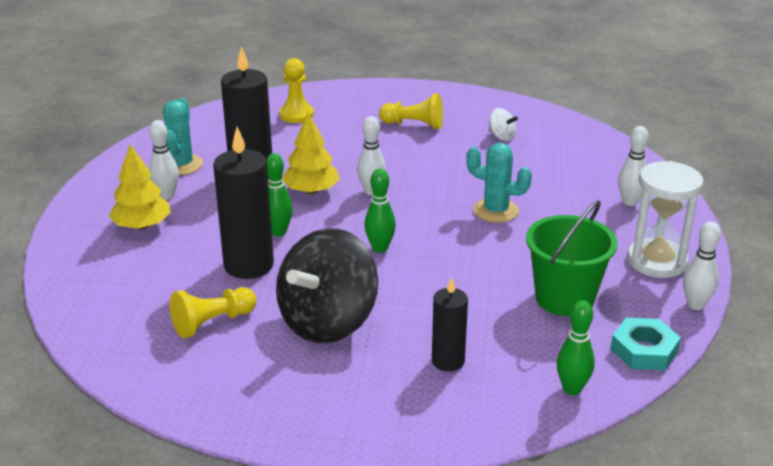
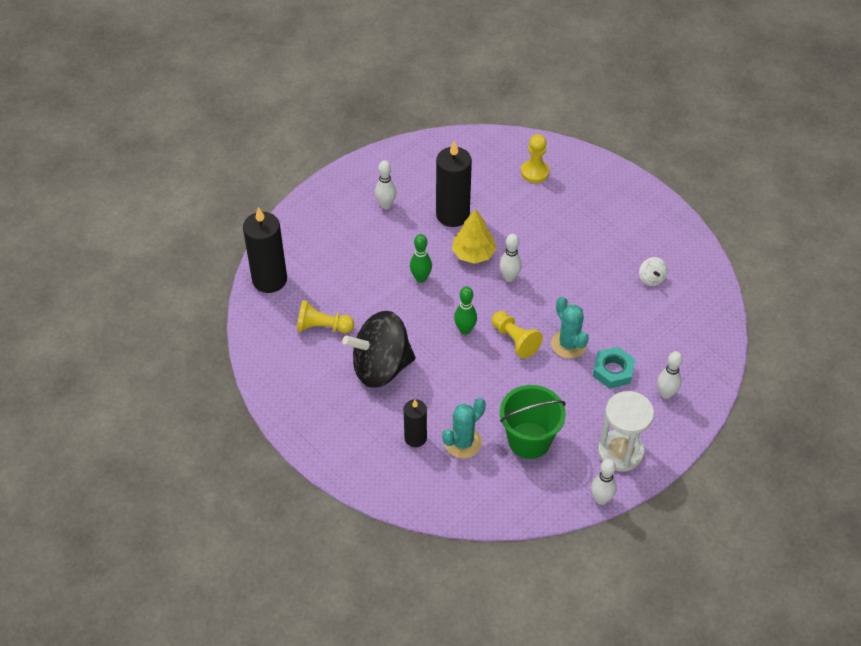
camera: 40 degrees right, 20 degrees up
yellow tree [109,144,171,230] -> none
turquoise cactus [163,98,203,175] -> turquoise cactus moved to [442,398,486,459]
black candle [213,127,274,279] -> black candle moved to [243,207,287,293]
yellow pawn [379,94,443,129] -> yellow pawn moved to [492,311,543,358]
green bowling pin [557,300,595,395] -> none
turquoise nut [611,318,681,370] -> turquoise nut moved to [593,347,635,389]

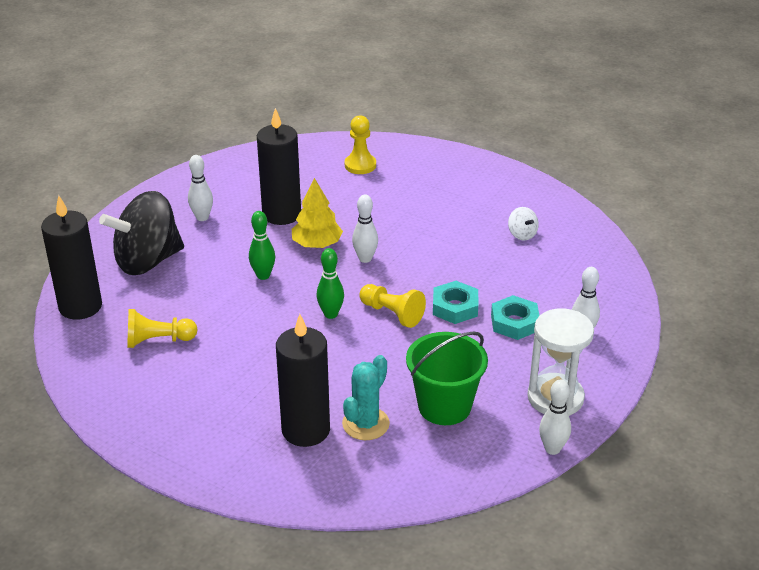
camera: 15 degrees left, 15 degrees down
black spinning top [342,311,416,388] -> black spinning top moved to [99,191,184,275]
black candle [404,399,427,447] -> black candle [276,314,330,447], size x1.70
turquoise cactus [551,296,589,359] -> turquoise nut [433,281,478,324]

